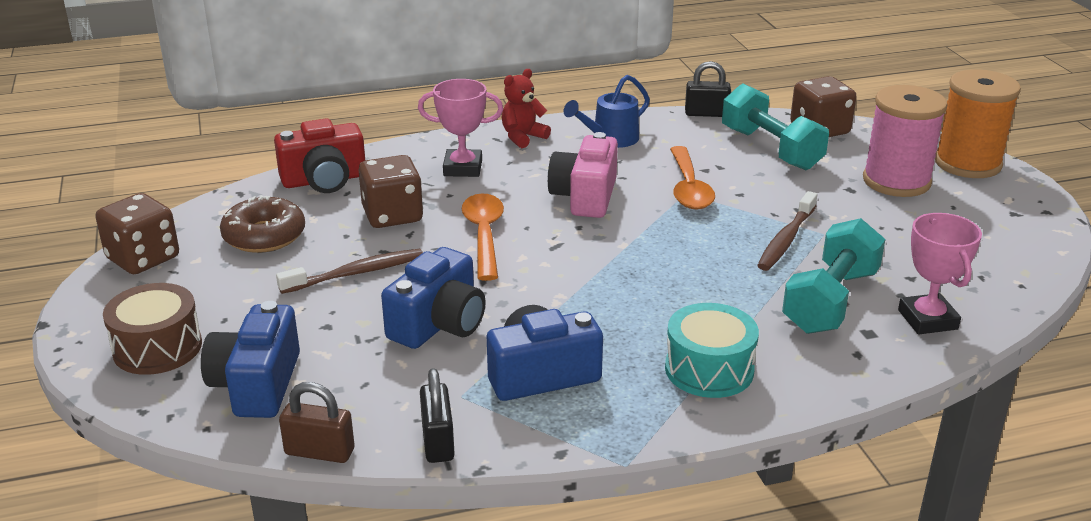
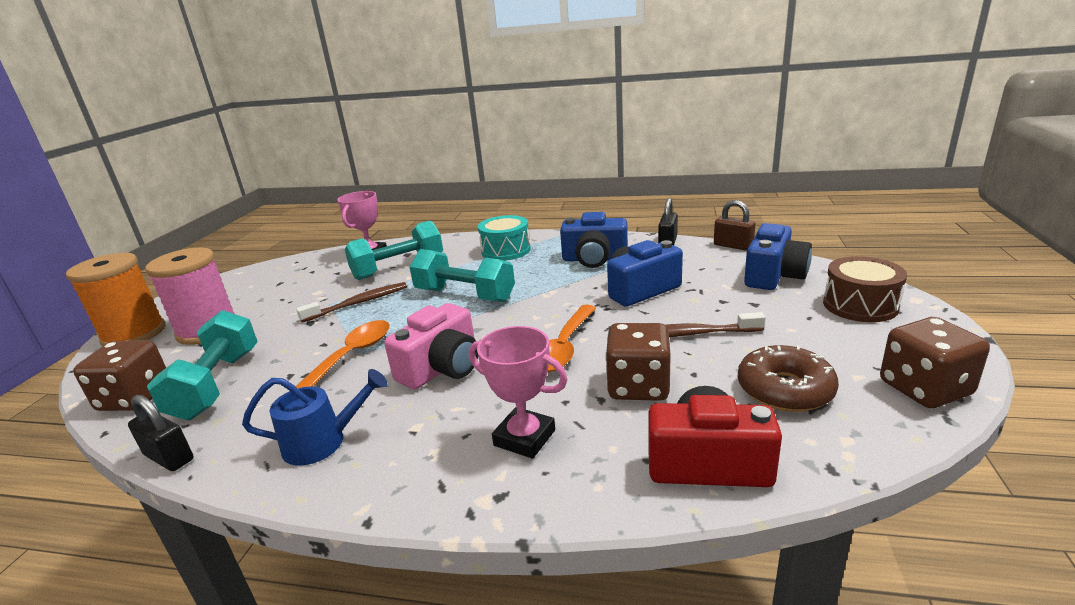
camera: 150 degrees left, 5 degrees down
red teddy bear [502,69,551,148] -> none
none -> turquoise dumbbell [409,249,515,302]

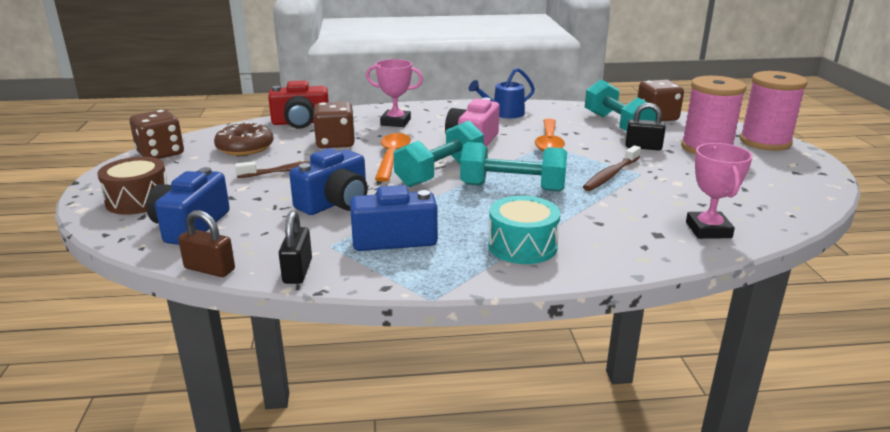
camera: 160 degrees right, 0 degrees up
orange spool [66,253,166,346] -> pink spool [740,71,808,151]
black padlock [128,395,193,471] -> black padlock moved to [625,103,666,150]
turquoise dumbbell [345,221,443,280] -> turquoise dumbbell moved to [394,120,484,187]

